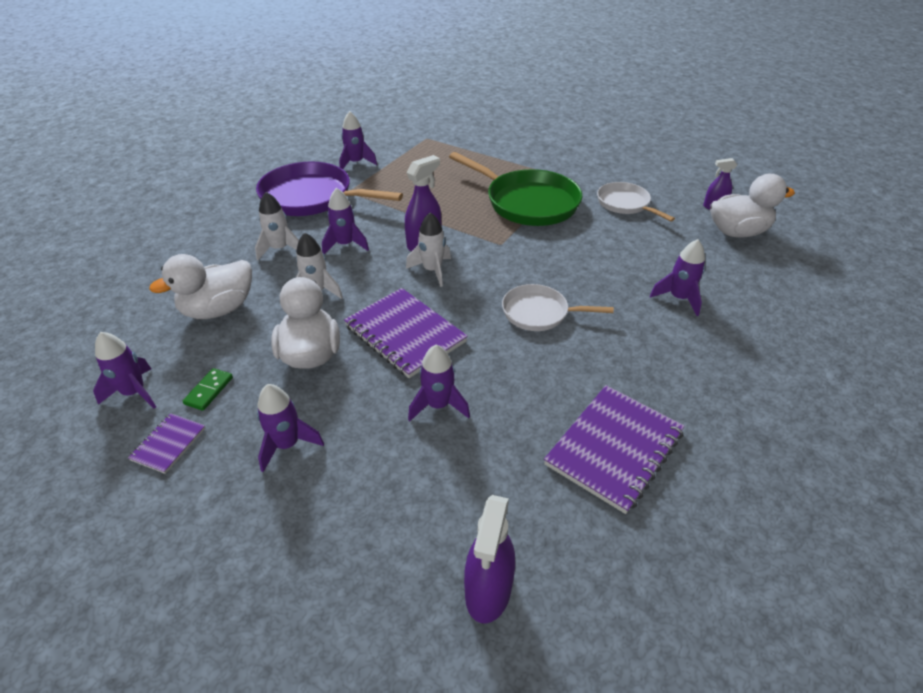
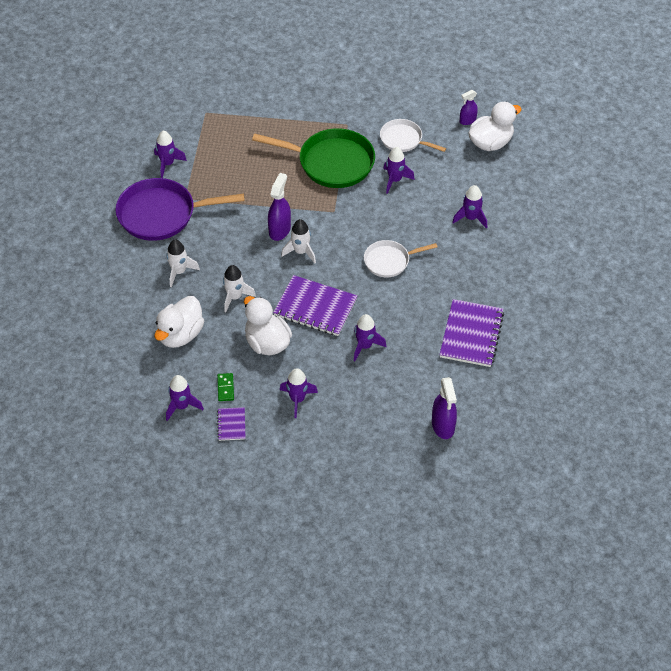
camera: 25 degrees left, 10 degrees up
purple rocket [322,188,369,254] -> purple rocket moved to [383,147,415,194]

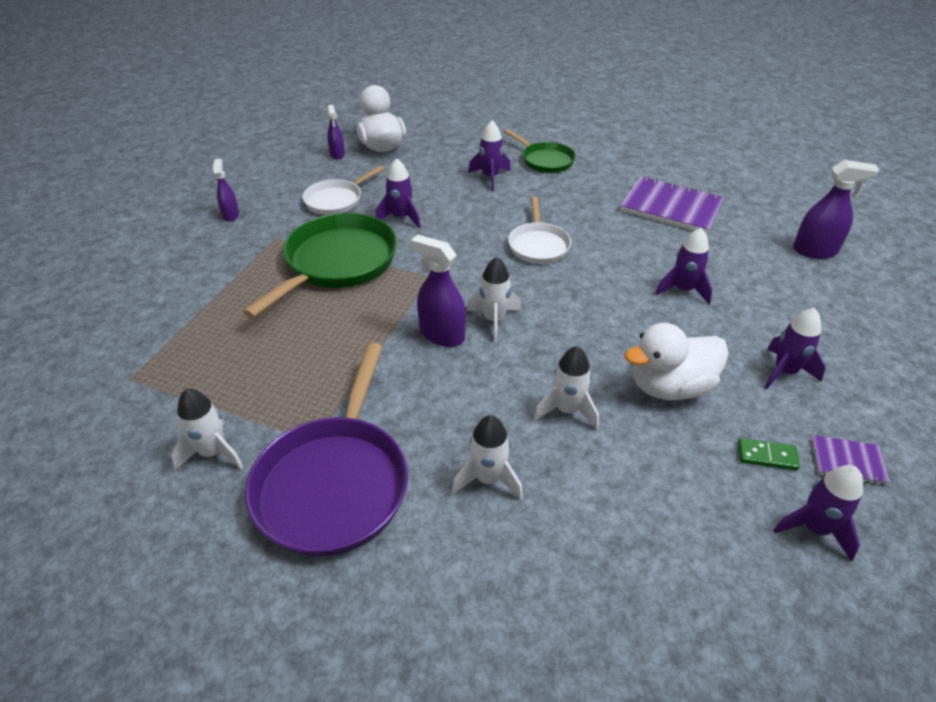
camera: 75 degrees left, 10 degrees down
purple rocket [154,131,187,178] -> white rocket [171,389,243,470]
white duck [154,296,204,348] -> none
purple notebook [273,275,357,336] -> none
none -> purple spray bottle [213,159,239,222]
none -> green pan [504,129,576,173]

